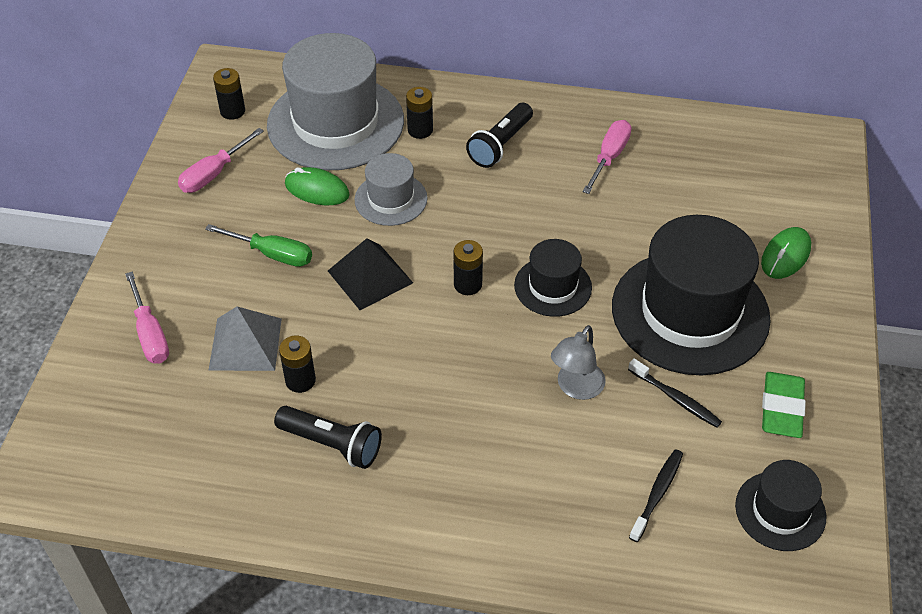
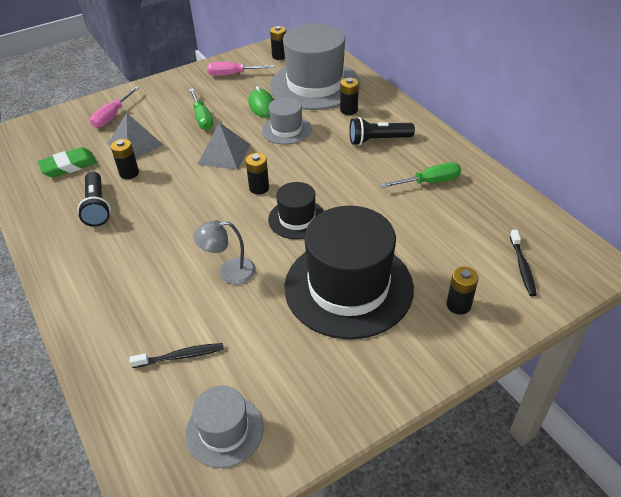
camera: 50 degrees right, 5 degrees down
black pyramid [328,238,413,310] -> grey pyramid [198,122,251,170]
pink screwdriver [582,120,631,194] -> green screwdriver [380,163,461,188]
black toothbrush [628,358,722,428] -> black toothbrush moved to [510,230,537,296]
black hat [735,460,827,551] -> grey hat [185,386,264,468]
green mouse [761,227,811,279] -> black battery [447,267,479,315]
green eraser [762,372,806,438] -> green eraser moved to [37,147,97,178]

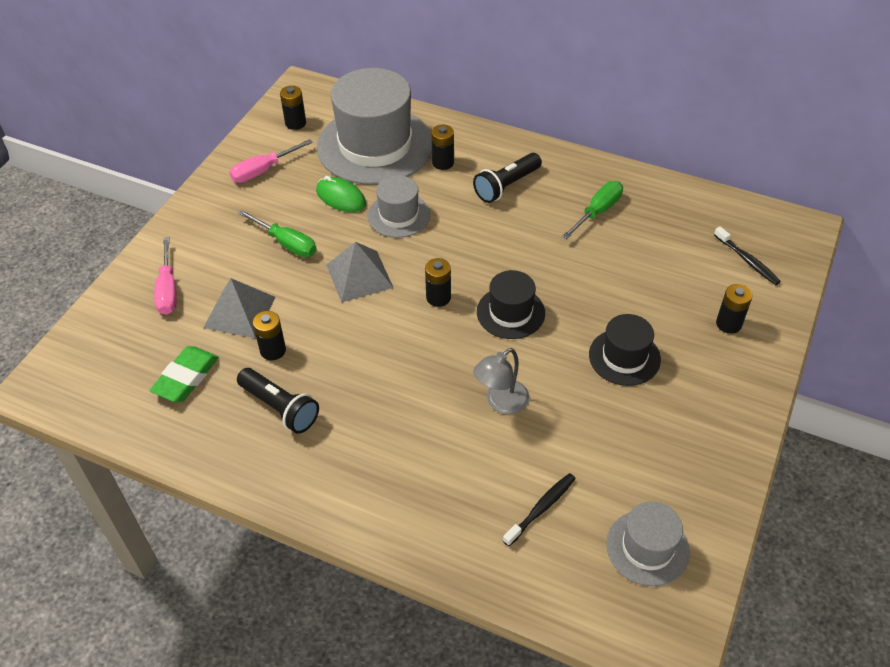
camera: 35 degrees left, 5 degrees up
black hat [284,206,414,339] -> black hat [589,314,661,386], size x0.50

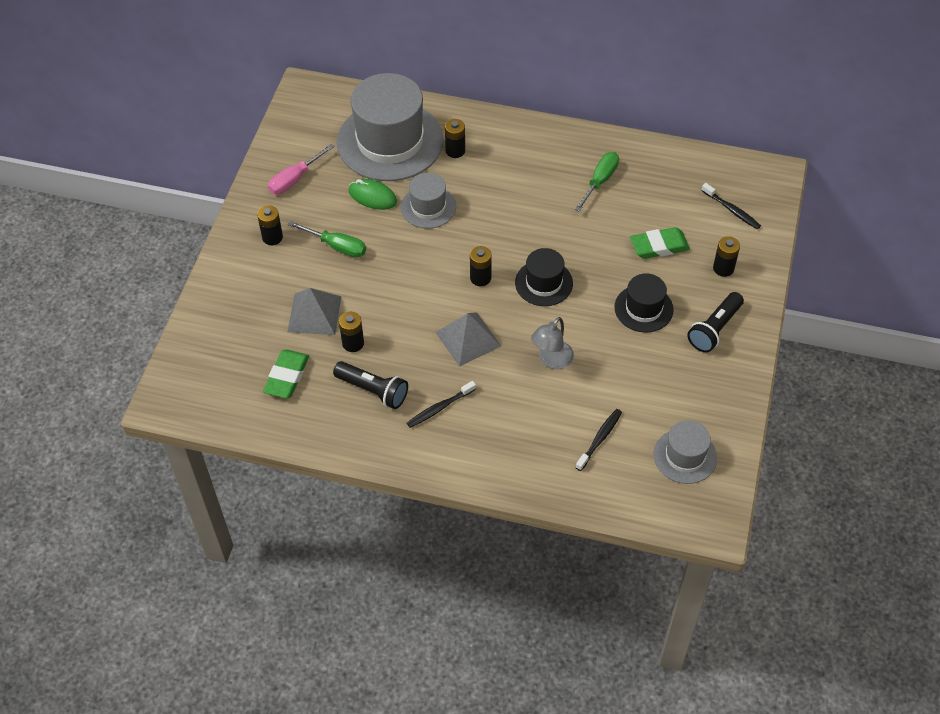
camera: 10 degrees left, 5 degrees up
pink screwdriver [154,237,177,315] -> none
black battery [280,86,306,130] -> black battery moved to [257,205,283,245]
grey pyramid [327,242,393,302] -> grey pyramid moved to [435,312,501,367]
black flashlight [473,153,542,203] -> black flashlight moved to [687,292,744,352]
none -> black toothbrush [407,381,476,428]
none -> green eraser [630,227,690,259]

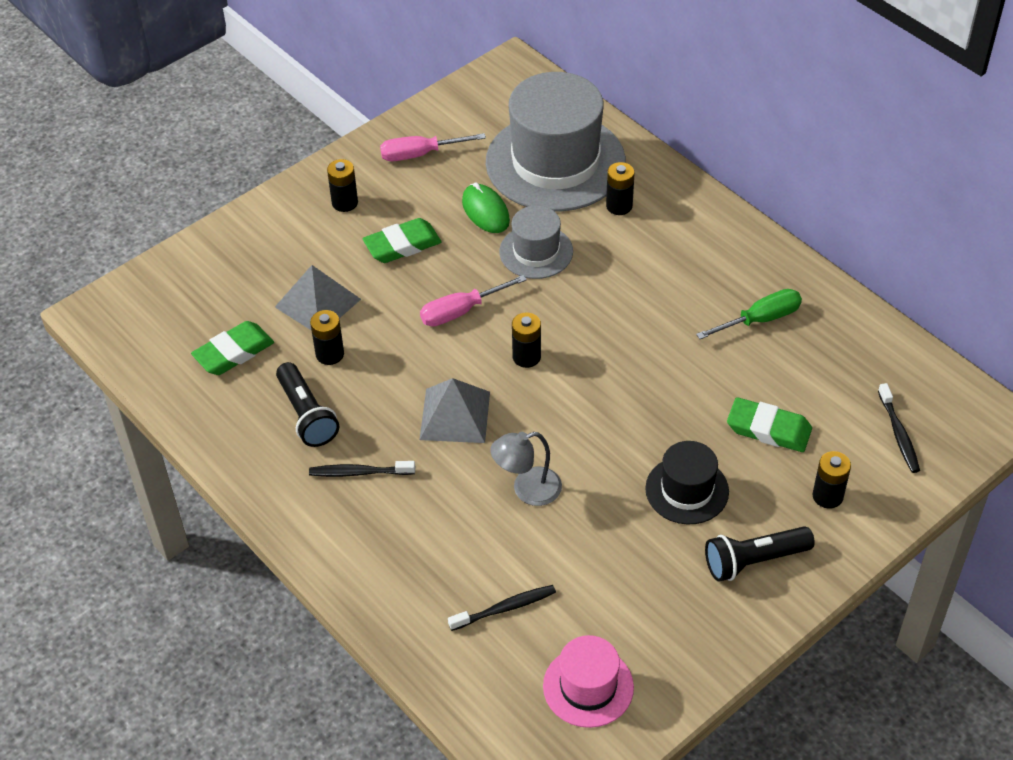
camera: 35 degrees right, 5 degrees down
green screwdriver [288,221,366,258] -> green eraser [362,218,442,263]
black hat [515,248,573,306] -> none
grey hat [654,420,717,484] -> pink hat [543,635,634,728]
none -> pink screwdriver [420,275,527,327]

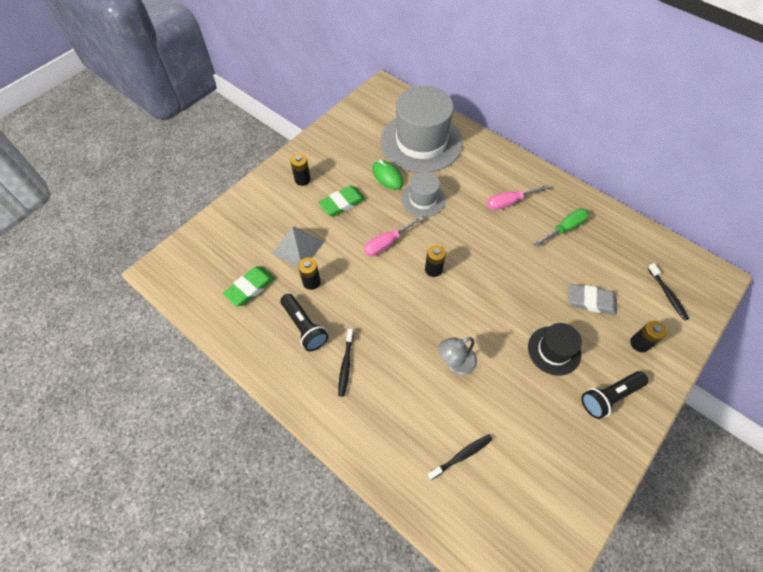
camera: 10 degrees left, 10 degrees up
black toothbrush [309,461,415,477] -> black toothbrush turned 75 degrees counterclockwise [338,329,354,397]
pink screwdriver [380,133,486,161] -> pink screwdriver moved to [487,185,550,210]
grey pyramid [420,378,490,443] -> none
pink hat [543,635,634,728] -> none
black battery [606,162,635,215] -> none
green eraser [727,397,812,452] -> grey eraser [569,284,617,315]

